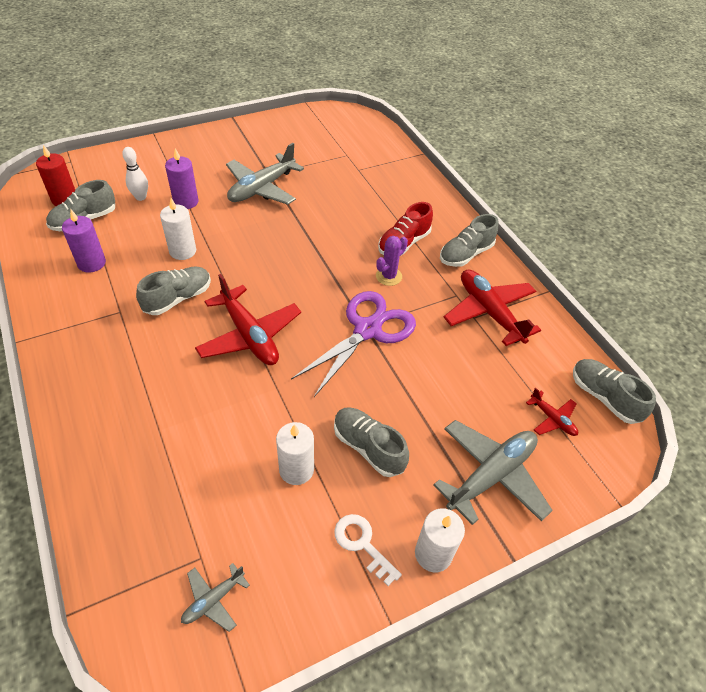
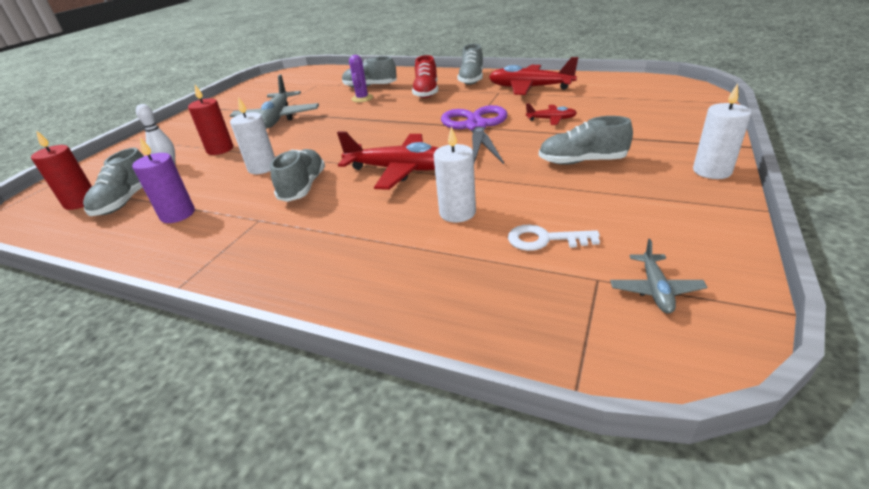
camera: 35 degrees left, 15 degrees down
purple candle [165,148,199,209] -> red candle [188,85,233,155]
white candle [276,422,314,485] -> white candle moved to [433,126,476,222]
white key [334,514,402,586] -> white key moved to [508,225,600,251]
purple cactus [376,236,408,286] -> purple cactus moved to [349,55,373,102]
grey plane [433,420,553,525] -> none
red plane [526,388,578,436] -> red plane moved to [526,103,577,125]
grey shoe [573,359,656,424] -> grey shoe moved to [342,56,397,87]

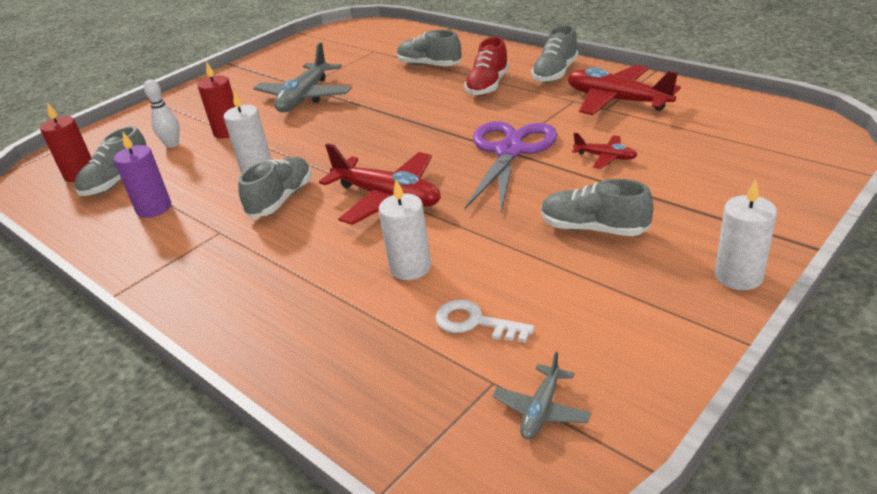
camera: 20 degrees right, 0 degrees up
purple cactus [349,55,373,102] -> none

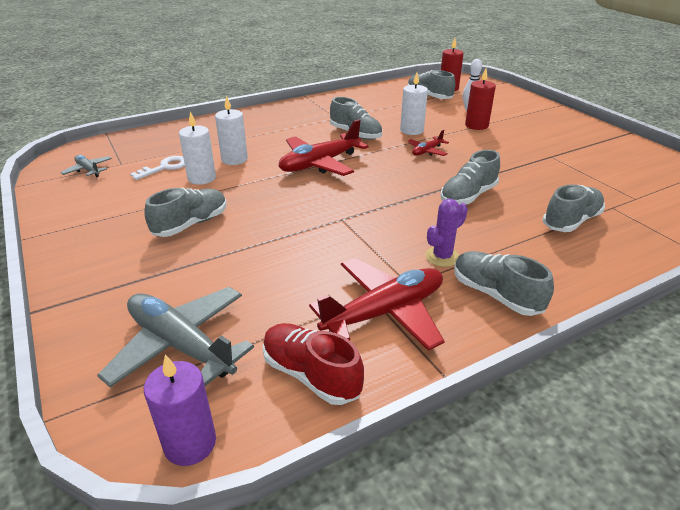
camera: 105 degrees right, 0 degrees up
purple candle [114,132,171,218] -> purple candle moved to [144,355,216,466]
grey plane [253,43,352,112] -> grey plane moved to [97,287,254,387]
red shoe [464,37,509,96] -> red shoe moved to [263,323,364,405]
purple scissors [465,121,558,213] -> none
red plane [572,133,637,169] -> red plane moved to [408,130,449,156]
white candle [715,179,777,290] -> white candle moved to [179,112,216,185]
none -> purple cactus [425,199,468,267]
none -> grey shoe [440,150,500,205]

